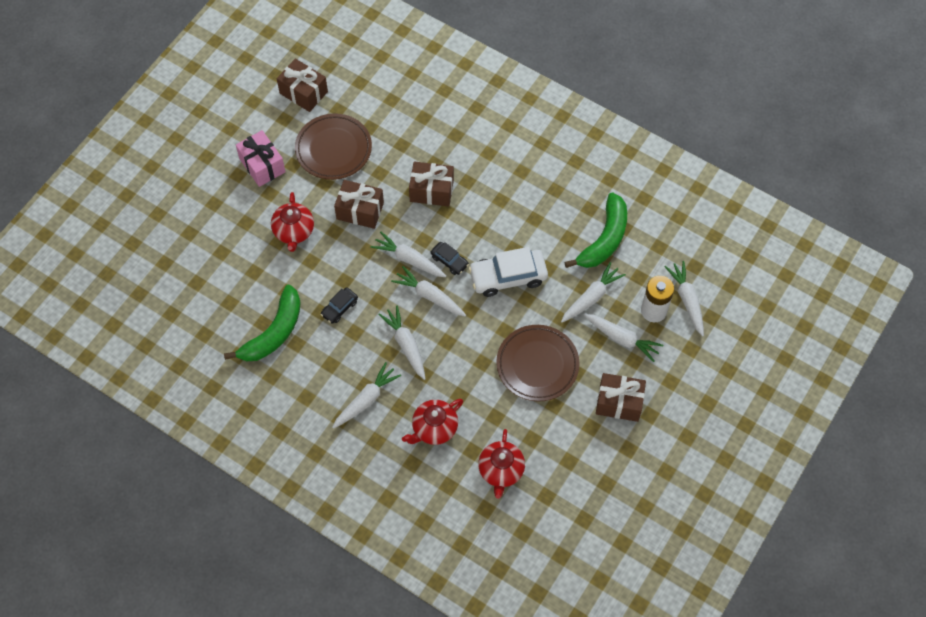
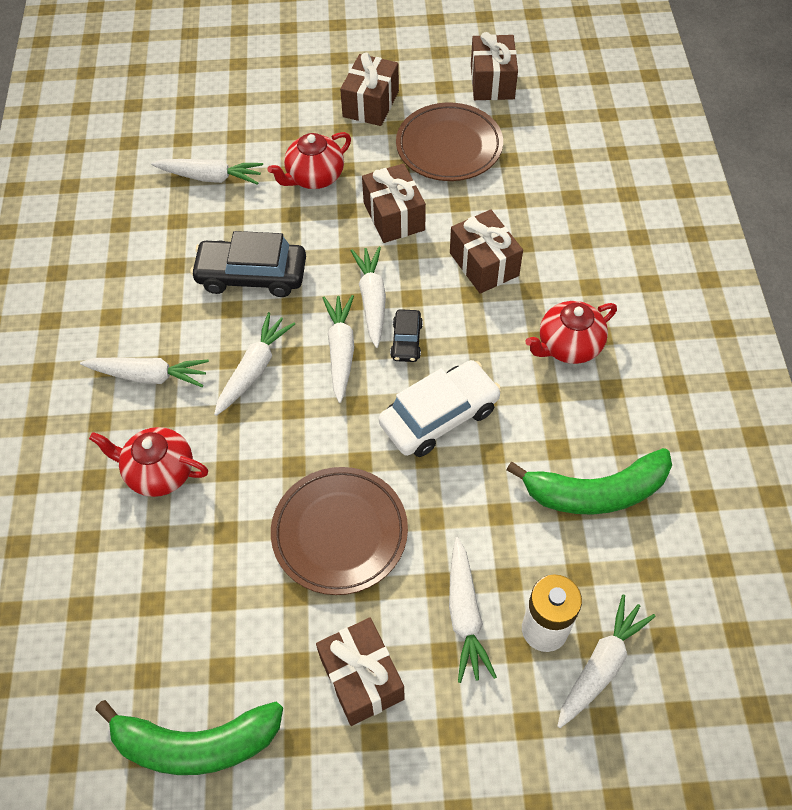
camera: 55 degrees right, 5 degrees down
green banana [224,285,301,361] -> green banana moved to [95,700,283,775]
pink gift [236,130,286,187] -> brown gift [340,53,399,126]
black car [321,287,358,324] -> black car [190,231,306,297], size x1.92
white car [468,247,548,297] -> white car turned 105 degrees clockwise [379,360,501,457]
red teapot [478,429,525,499] -> red teapot moved to [526,301,617,364]
white carrot [561,262,626,323] -> white carrot moved to [151,159,263,185]

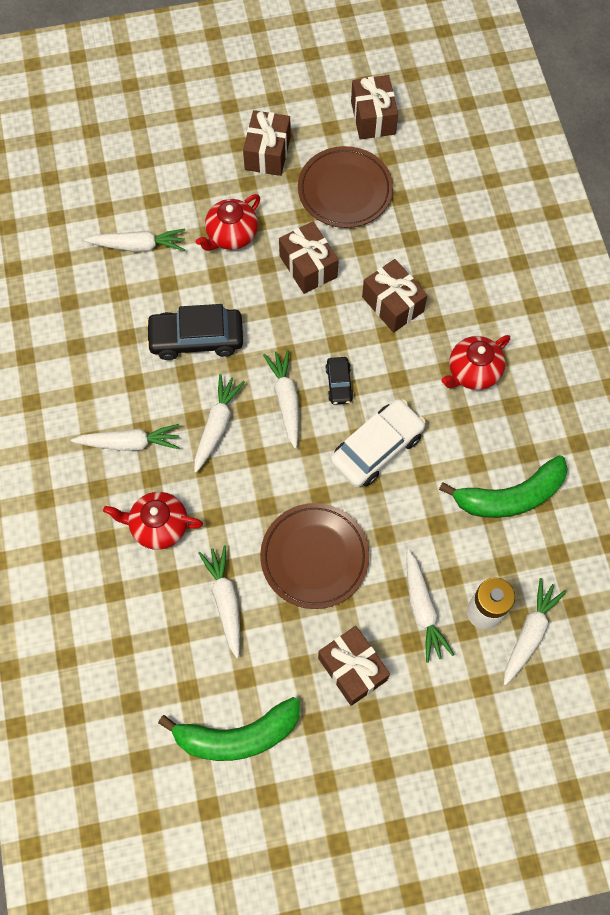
camera: 10 degrees left, 10 degrees up
white carrot [351,247,386,348] -> white carrot moved to [198,545,240,658]

